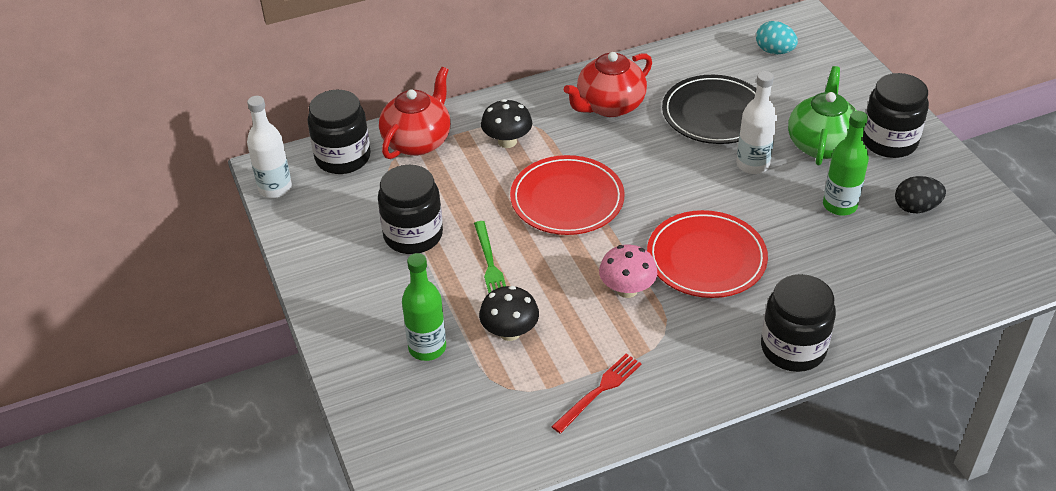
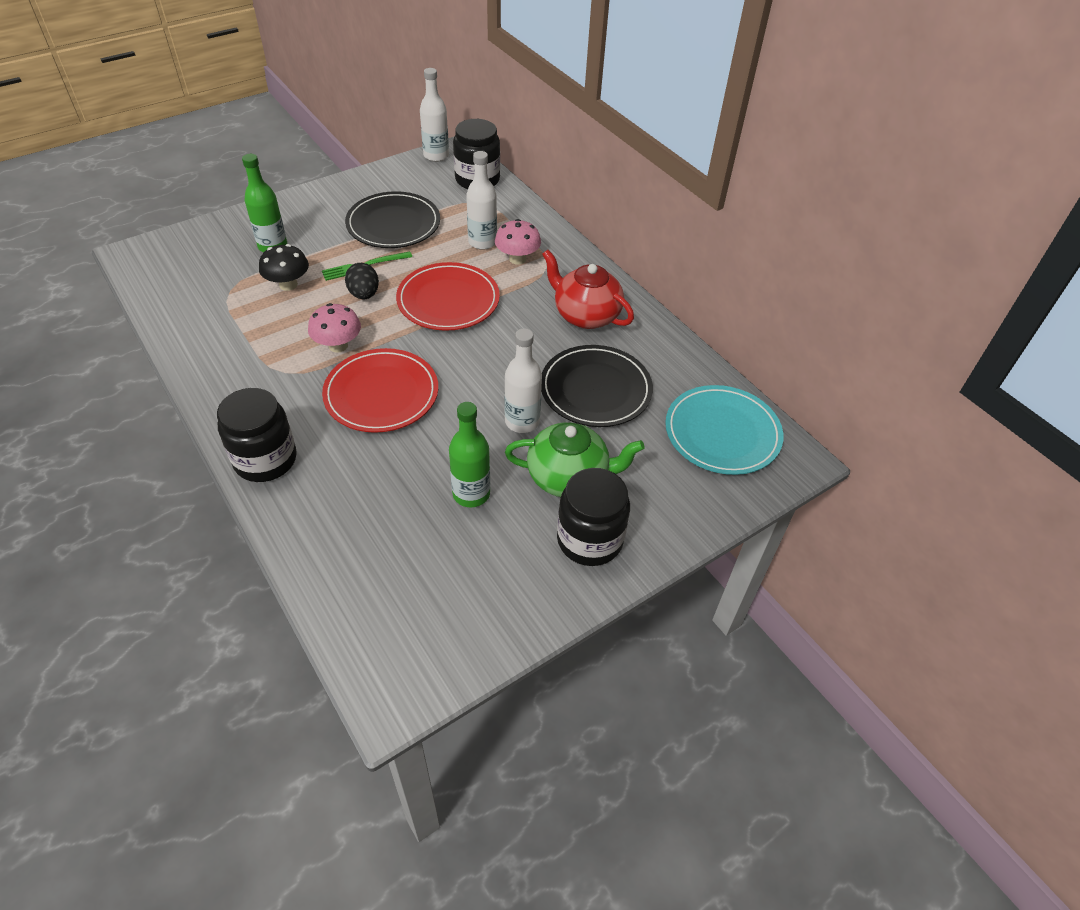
camera: 75 degrees right, 5 degrees up
black jar [378,165,443,254] -> black plate [345,191,440,248]
red teapot [379,67,451,159] -> none
black mushroom [481,99,532,148] -> pink mushroom [495,219,541,265]
red fork [551,354,642,434] -> none
turquoise egg [756,21,798,54] -> turquoise plate [665,385,783,475]
black egg [895,176,946,213] -> black egg moved to [345,263,379,299]
none -> white bottle [466,151,497,250]

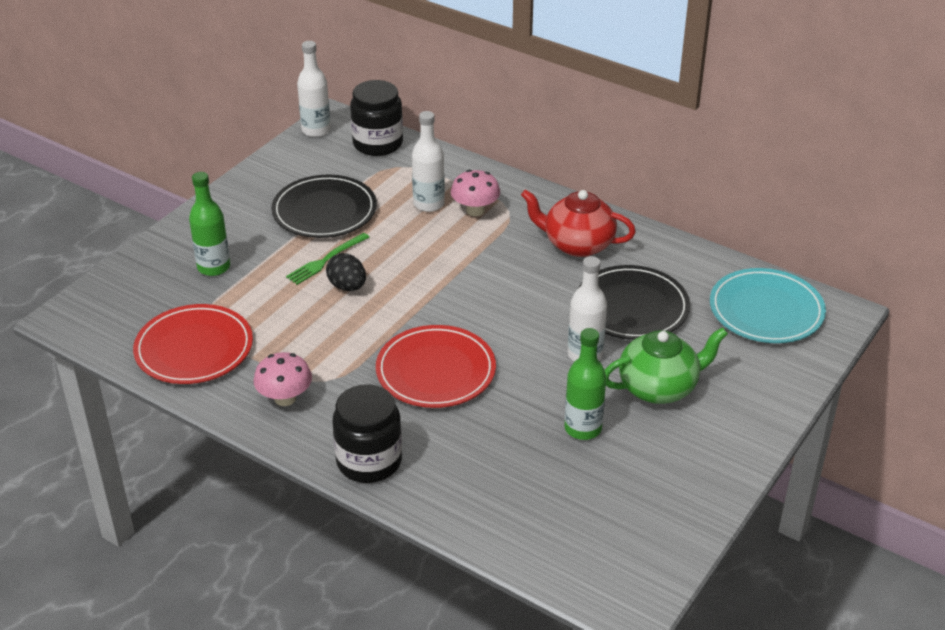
camera: 20 degrees left, 10 degrees down
black mushroom [259,244,309,291] -> none
pink mushroom [308,303,361,353] -> pink mushroom moved to [254,352,312,406]
red plate [396,262,500,331] -> red plate moved to [133,304,253,384]
black jar [557,468,630,566] -> none

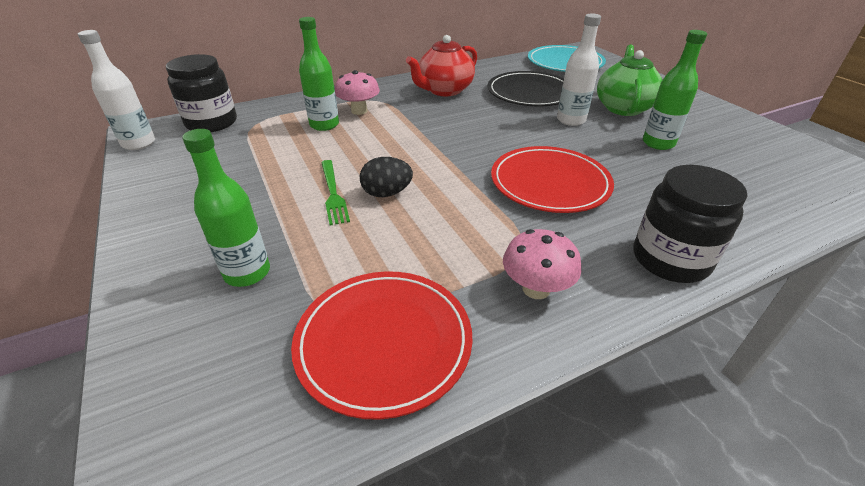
camera: 60 degrees left, 0 degrees up
black plate [271,175,377,238] -> none
white bottle [412,111,445,212] -> green bottle [299,17,339,131]

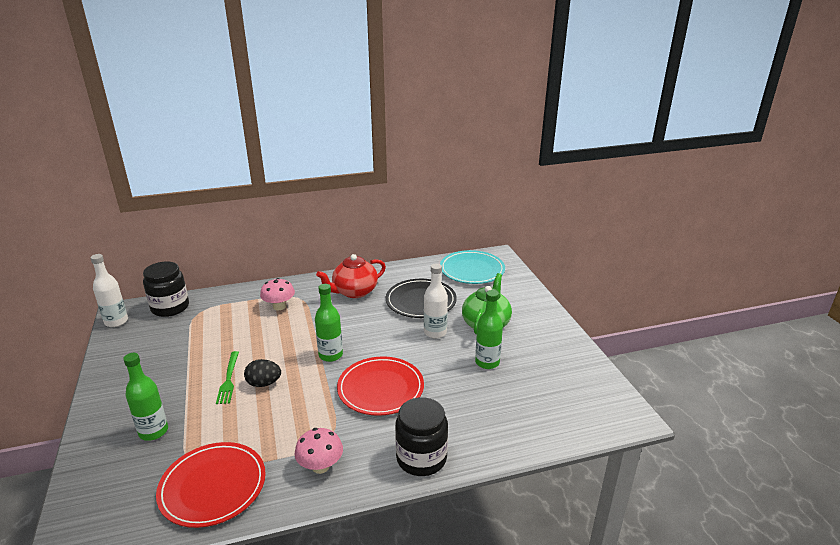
camera: 10 degrees right, 10 degrees down
green bottle [299,17,339,131] -> green bottle moved to [315,284,343,362]

